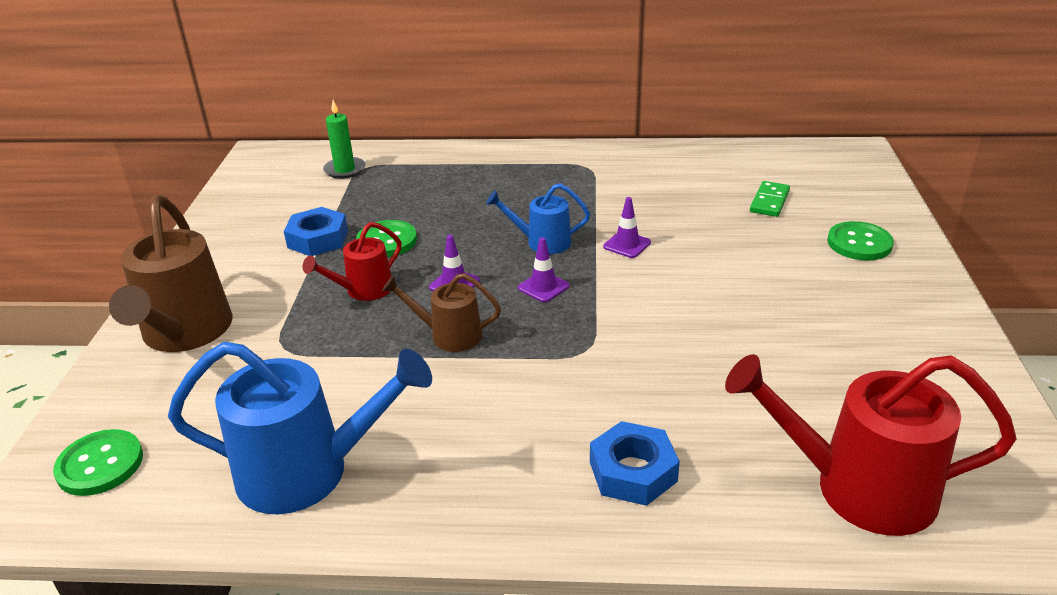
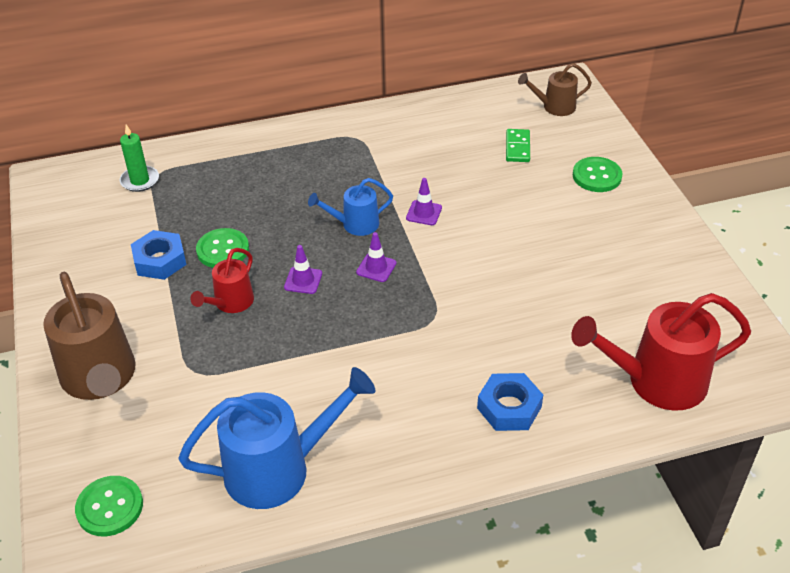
camera: 20 degrees left, 10 degrees up
brown watering can [382,273,501,352] -> brown watering can moved to [518,63,592,116]

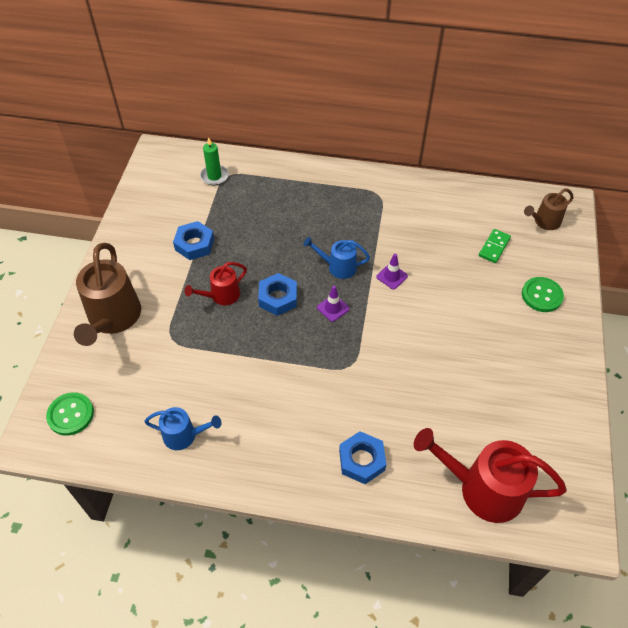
camera: 25 degrees right, 10 degrees up
blue watering can [178,367,375,509] -> blue watering can [144,407,221,450], size x0.55
green button [196,228,249,268] -> none
purple traffic cone [284,245,322,294] -> blue nut [258,273,297,316]
brown watering can [518,63,592,116] -> brown watering can turned 45 degrees counterclockwise [524,188,573,230]

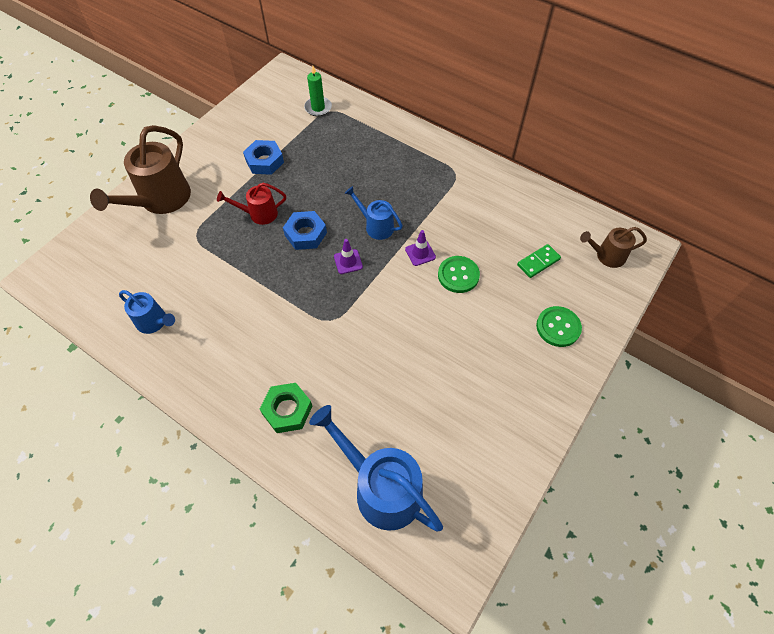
camera: 25 degrees right, 5 degrees up
green button [46,392,94,436] -> green button moved to [438,256,480,293]
blue nut [339,431,387,484] -> green nut [260,383,313,433]
red watering can [414,428,567,523] -> blue watering can [309,405,443,532]

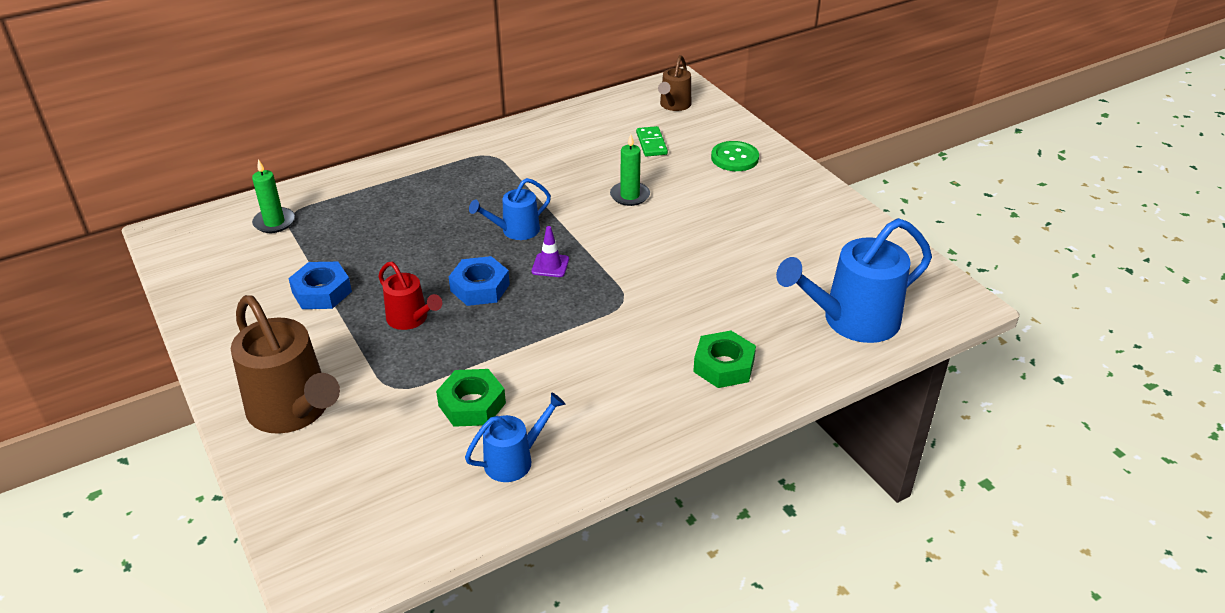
camera: 65 degrees left, 20 degrees down
red watering can [217,183,286,225] -> red watering can turned 60 degrees counterclockwise [378,262,442,330]
purple traffic cone [405,230,436,266] -> none
green button [438,256,480,293] -> green candle [610,134,650,206]
none -> green nut [436,369,506,427]

